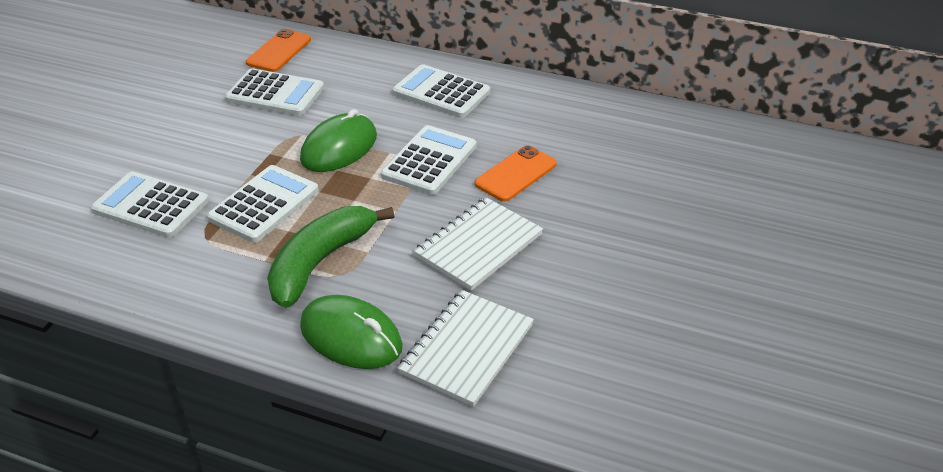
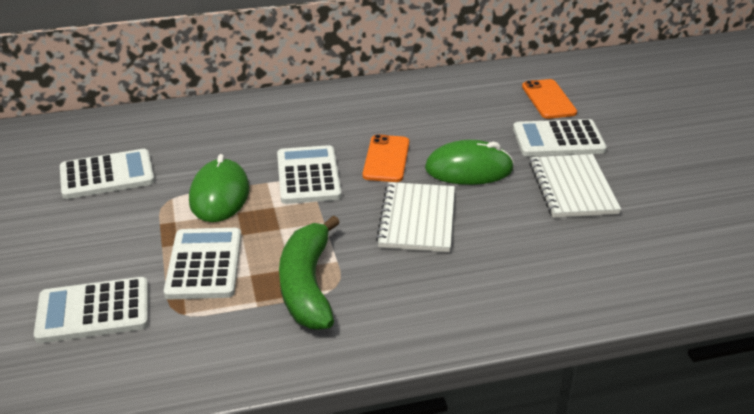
camera: 35 degrees left, 5 degrees down
orange phone [246,29,311,72] -> orange phone moved to [522,79,577,119]
green mouse [300,295,402,369] -> green mouse moved to [425,140,514,185]
white calculator [392,64,490,118] -> white calculator moved to [513,119,607,156]
white notebook [398,290,534,407] -> white notebook moved to [529,154,621,218]

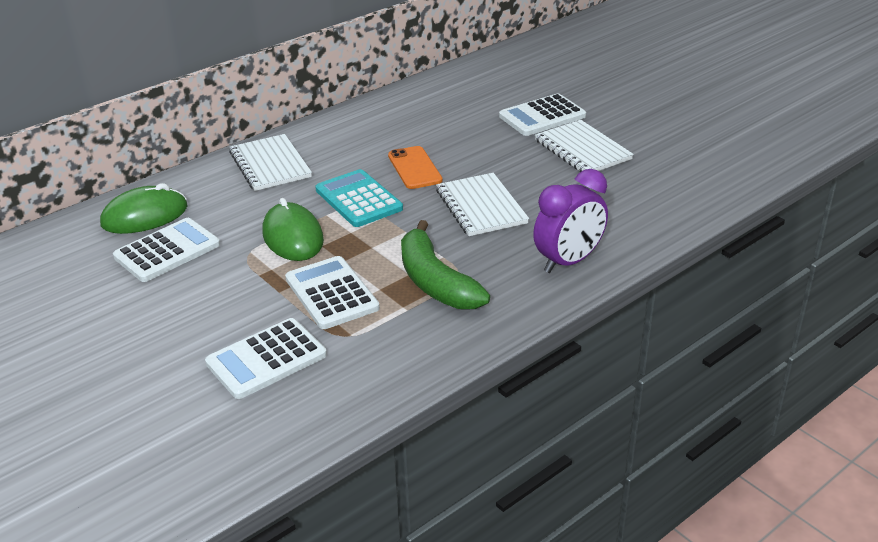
camera: 25 degrees left, 0 degrees up
white calculator [277,145,342,204] -> turquoise calculator [315,169,403,227]
green mouse [425,140,514,185] -> green mouse moved to [100,183,188,234]
orange phone [522,79,577,119] -> none
none -> white notebook [229,134,312,191]
none -> purple clock [533,169,608,273]

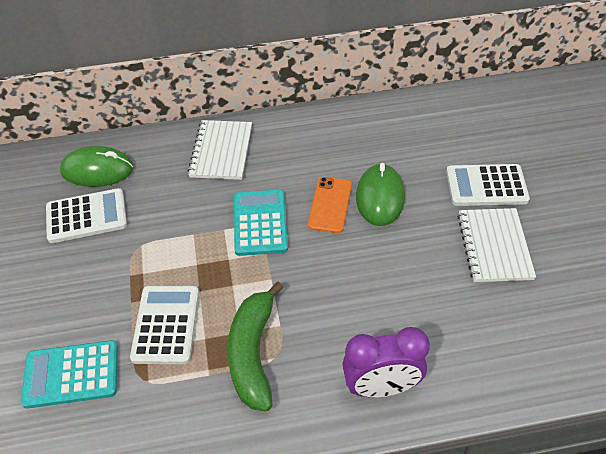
camera: 30 degrees right, 15 degrees up
white calculator [205,318,327,399] -> turquoise calculator [21,340,118,409]
green mouse [262,198,324,261] -> green mouse moved to [356,163,405,226]
white notebook [436,173,529,236] -> none

